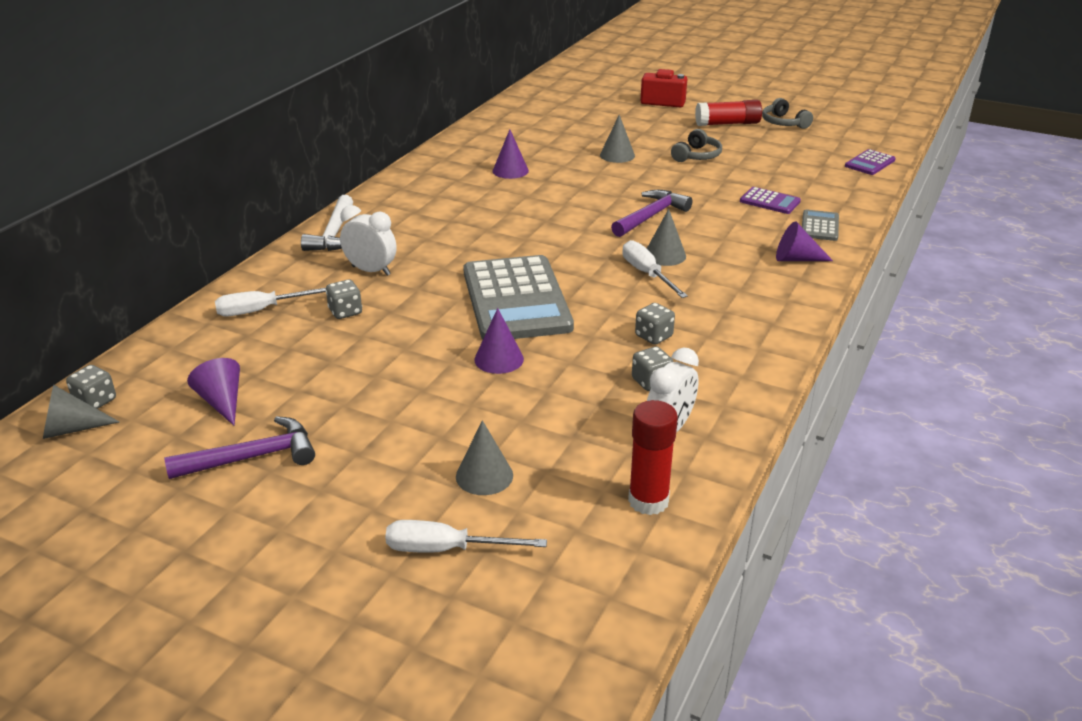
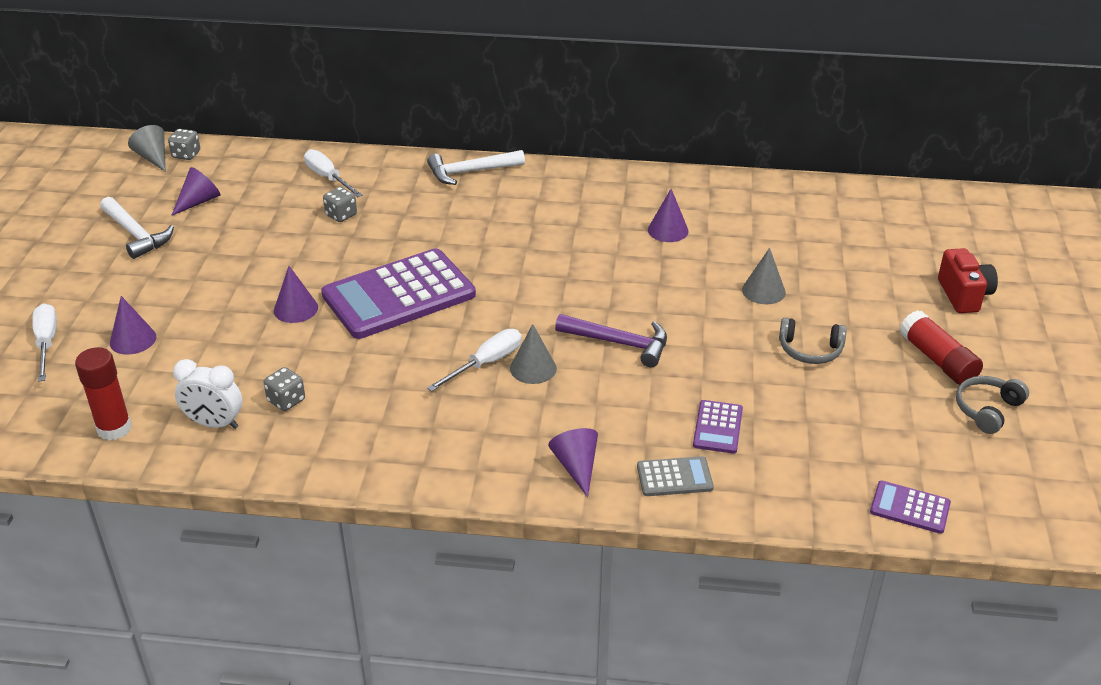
camera: 70 degrees right, 5 degrees up
purple hammer [164,416,315,479] -> white hammer [100,197,174,259]
white clock [340,205,397,276] -> none
grey cone [456,420,513,495] -> purple cone [110,296,156,355]
grey calculator [463,255,574,340] -> purple calculator [321,248,476,339]
grey dice [635,303,675,345] -> none

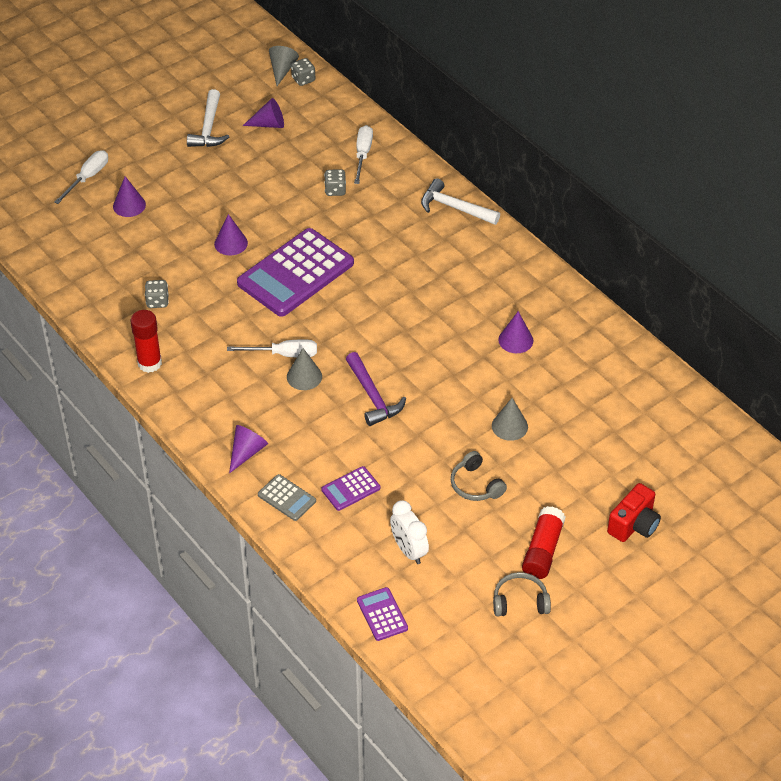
camera: 45 degrees right, 10 degrees up
red glue stick [75,347,132,440] -> red glue stick moved to [130,310,162,373]
white clock [173,359,242,429] -> white clock moved to [390,500,429,564]
purple calculator [321,248,476,339] -> purple calculator turned 60 degrees counterclockwise [237,228,354,317]

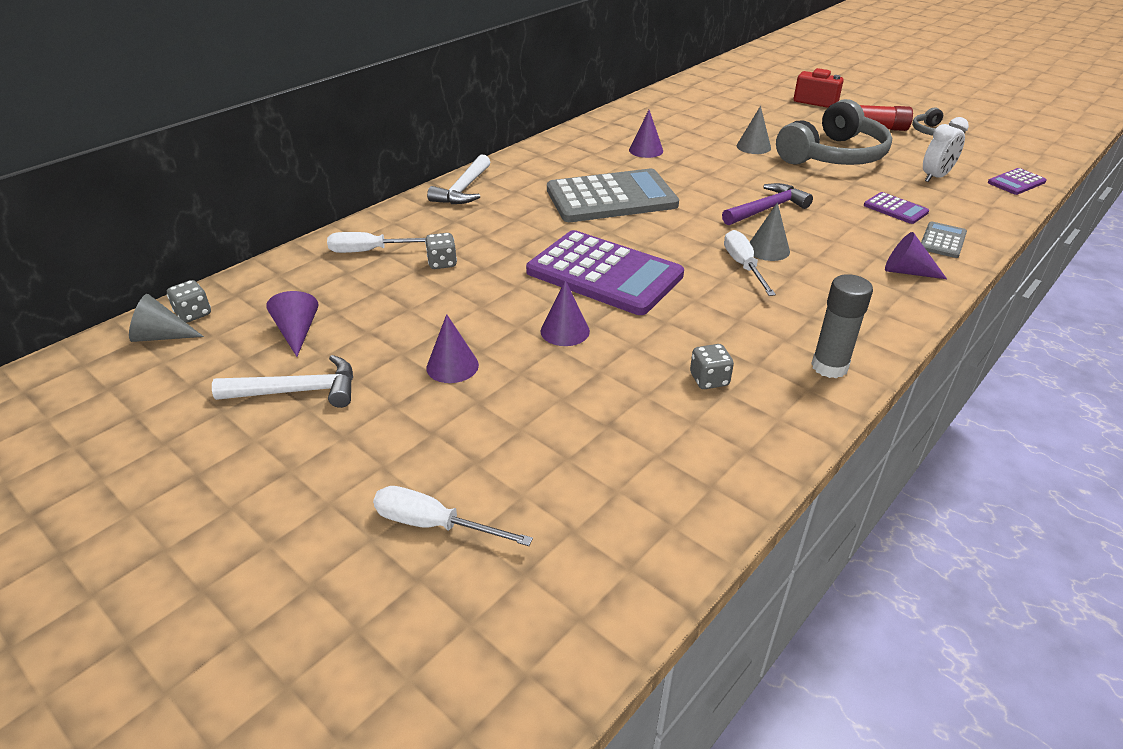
camera: 100 degrees left, 10 degrees down
purple cone [113,176,146,217] -> purple cone moved to [426,314,479,383]
red glue stick [130,310,162,373] -> grey glue stick [811,274,873,378]
grey headphones [451,451,507,501] -> grey headphones [776,99,892,165], size x2.12
none -> grey calculator [547,169,679,222]

